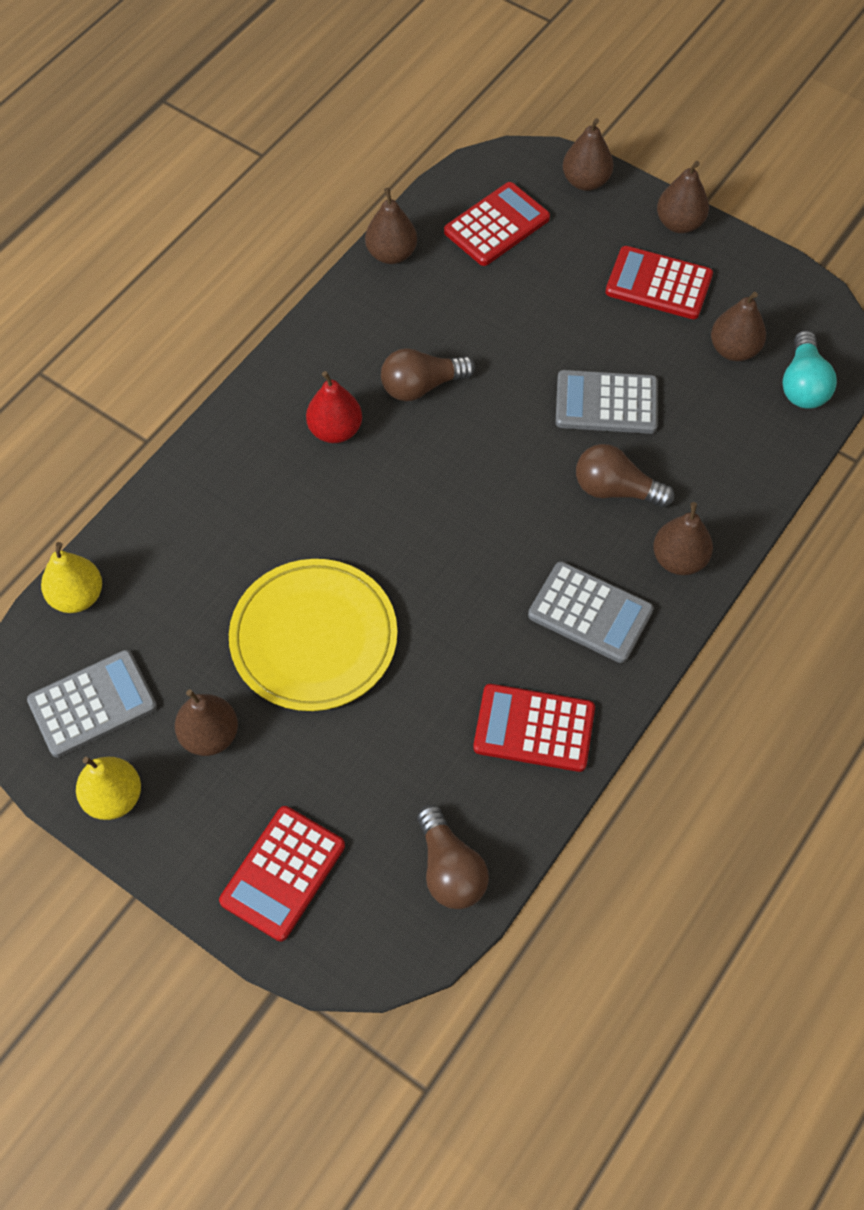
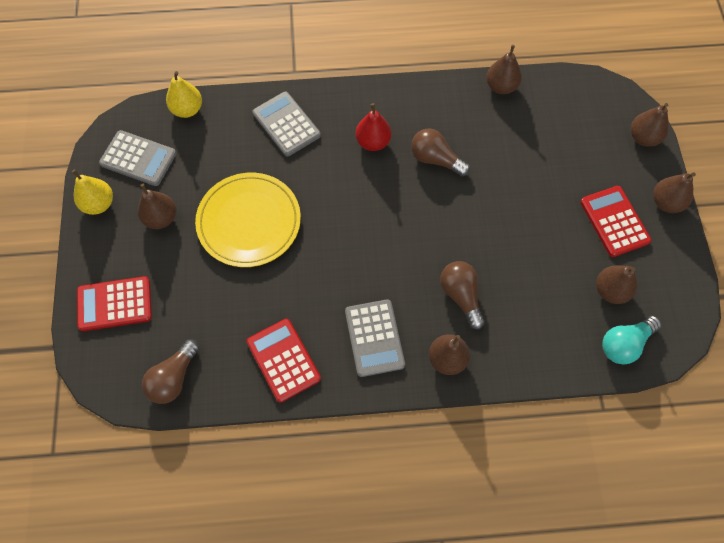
camera: 50 degrees right, 5 degrees up
red calculator [444,182,550,266] -> none
grey calculator [555,370,658,434] -> grey calculator moved to [253,92,321,156]

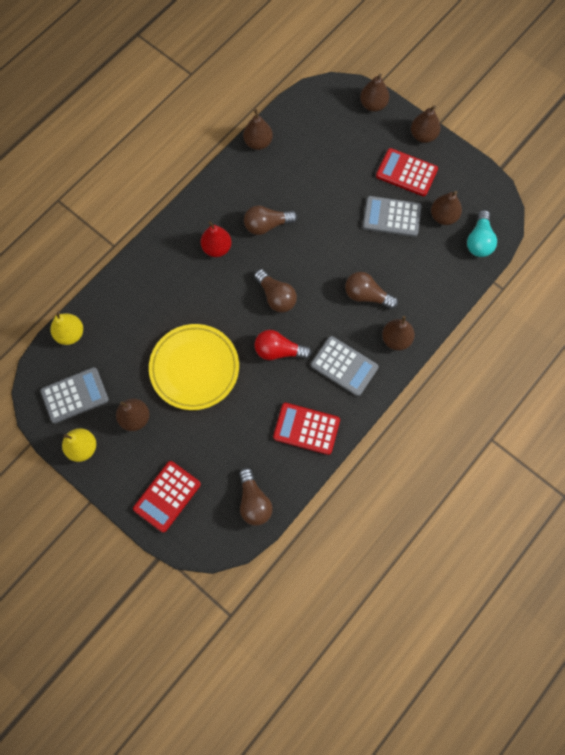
camera: 45 degrees left, 5 degrees up
grey calculator [253,92,321,156] -> grey calculator moved to [363,196,422,237]
none -> brown light bulb [254,269,297,313]
none -> red light bulb [254,330,312,360]

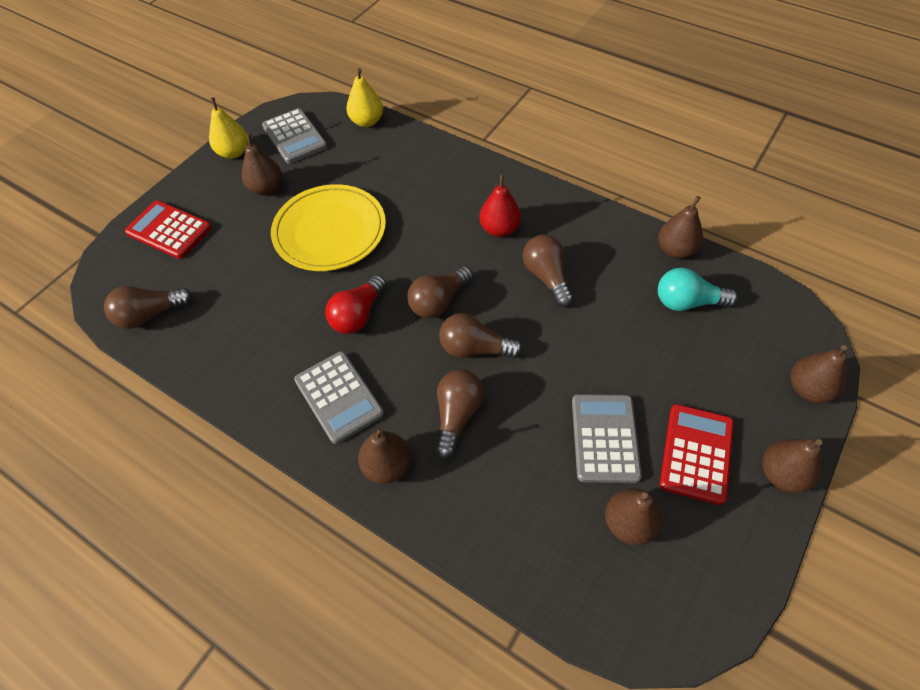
camera: 85 degrees right, 15 degrees down
red light bulb [254,330,312,360] -> red light bulb turned 150 degrees counterclockwise [325,275,387,334]
red calculator [273,403,340,455] -> none
grey calculator [311,336,379,396] -> grey calculator turned 60 degrees counterclockwise [294,351,384,444]
turquoise light bulb [467,210,497,257] -> turquoise light bulb moved to [658,268,738,311]
none -> brown light bulb [439,313,523,358]

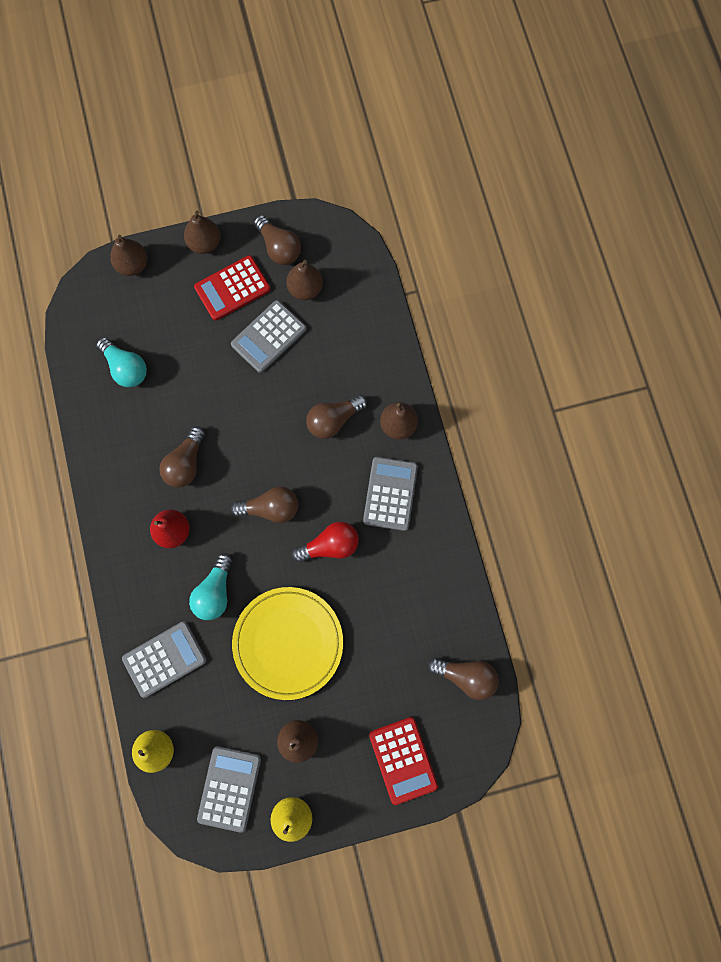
camera: 140 degrees left, 20 degrees up
brown light bulb [439,313,523,358] -> brown light bulb moved to [254,215,301,265]
brown pear [658,196,703,259] -> none
none -> grey calculator [122,622,206,698]
none -> turquoise light bulb [189,553,232,620]

